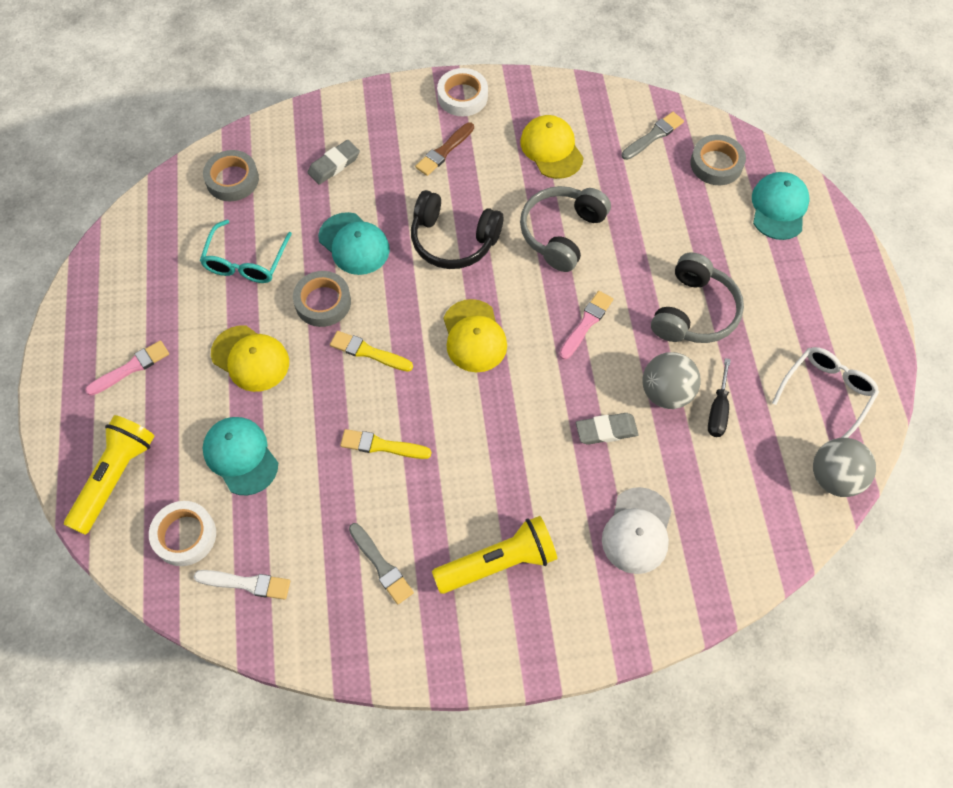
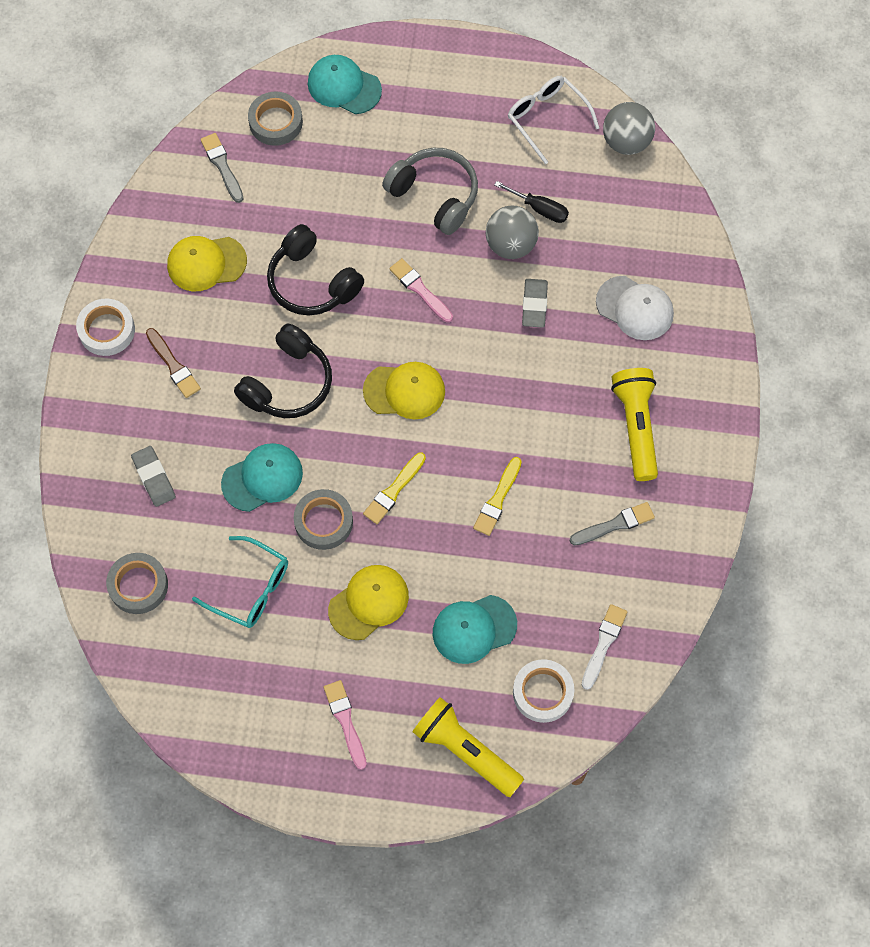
camera: 75 degrees left, 5 degrees up
grey headphones [520,186,611,272] -> black headphones [267,224,364,315]

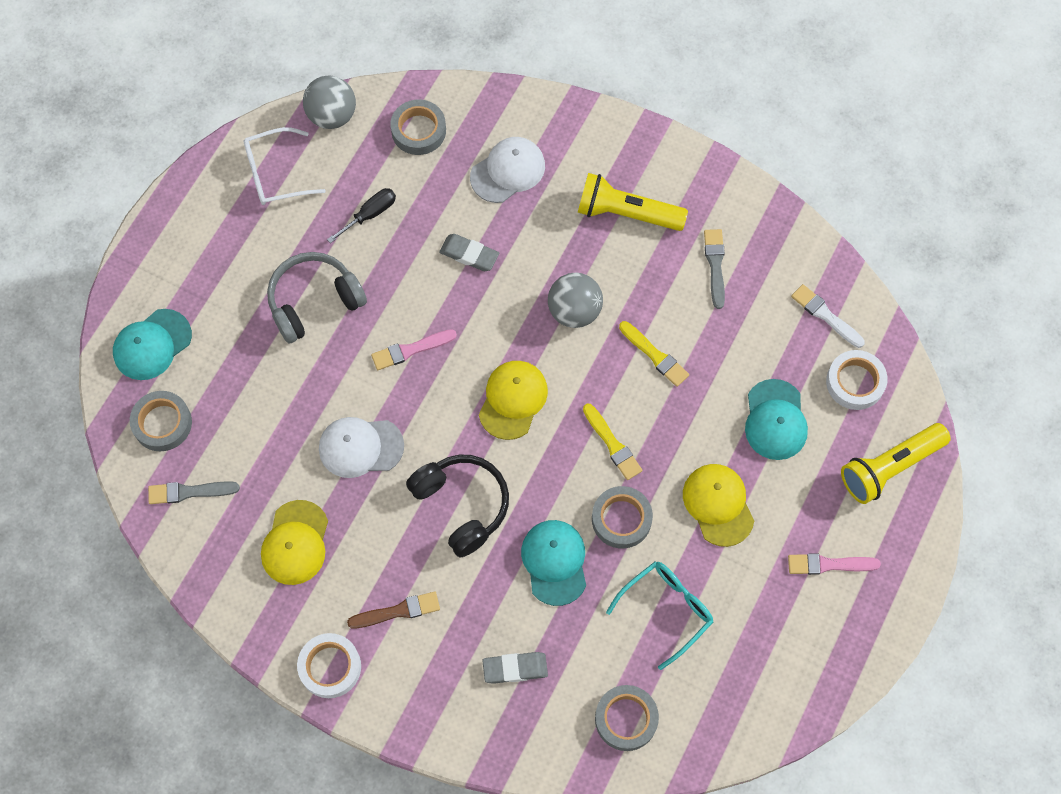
camera: 70 degrees left, 0 degrees up
black headphones [267,224,364,315] -> white cap [319,417,404,478]
grey ball [486,206,539,259] -> grey ball moved to [548,273,603,328]
none -> grey tape [390,100,446,155]

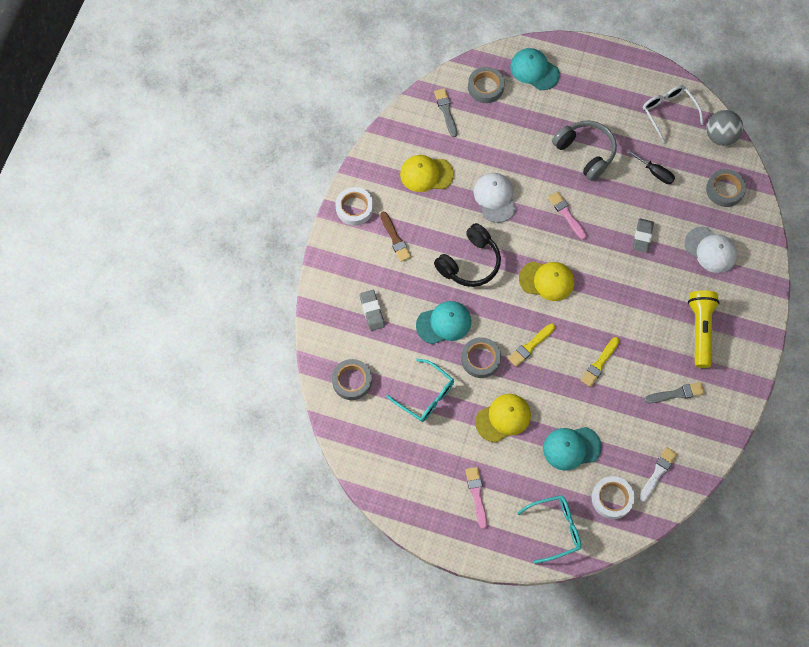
camera: 80 degrees right, 0 degrees up
grey ball [548,273,603,328] -> none
yellow flashlight [841,423,951,504] -> turquoise glasses [517,495,581,564]

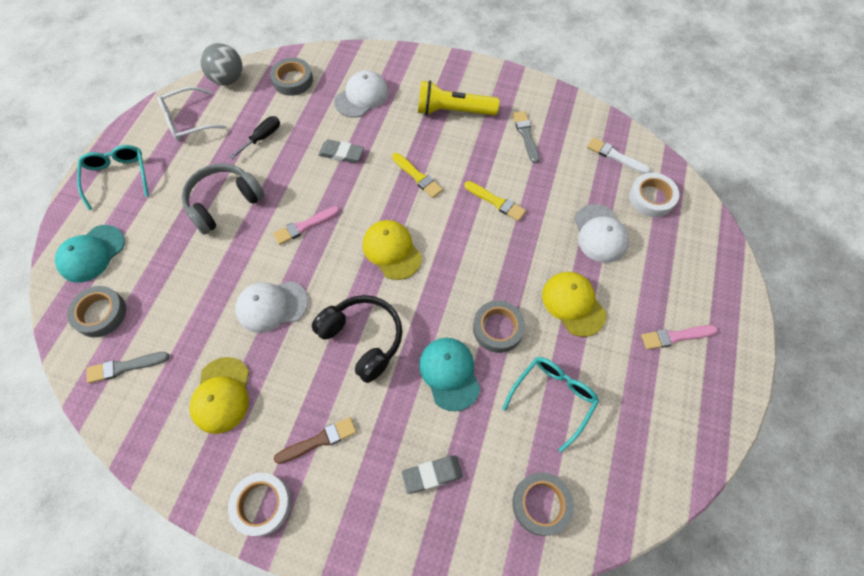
camera: 90 degrees left, 5 degrees down
yellow brush [508,324,555,367] -> yellow brush moved to [392,153,443,198]
turquoise glasses [517,495,581,564] -> turquoise glasses moved to [77,145,149,210]
yellow cap [519,262,574,301] -> yellow cap turned 45 degrees counterclockwise [363,220,422,280]
turquoise cap [543,427,602,471] -> white cap [574,204,629,263]

